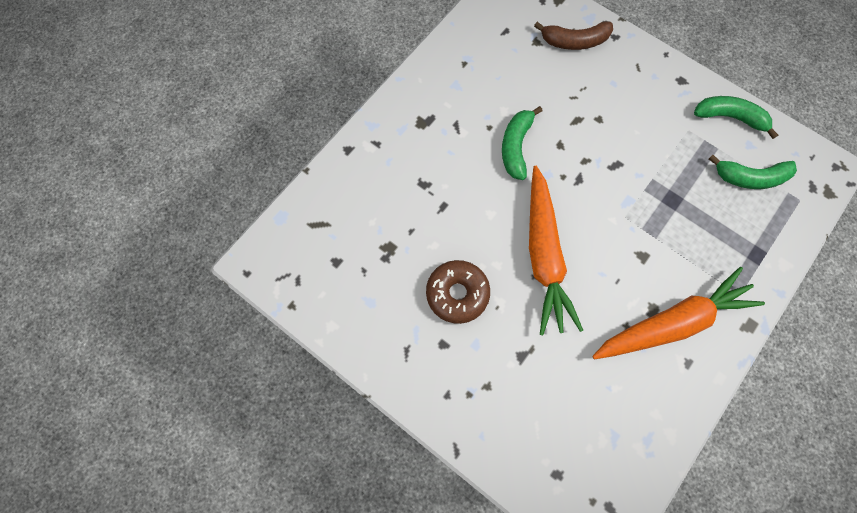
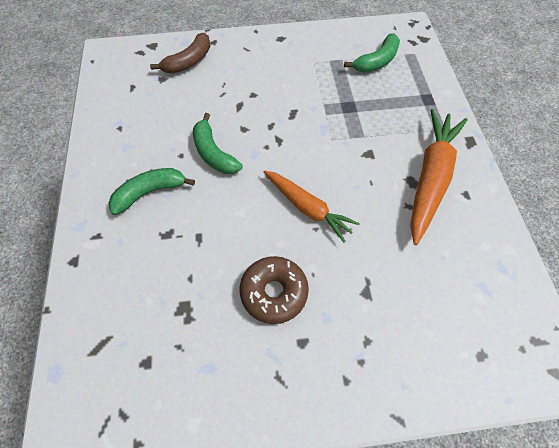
camera: 45 degrees left, 10 degrees down
orange carrot [529,166,583,335] -> orange carrot [264,170,360,242], size x0.65
green banana [694,96,778,139] -> green banana moved to [108,168,195,215]

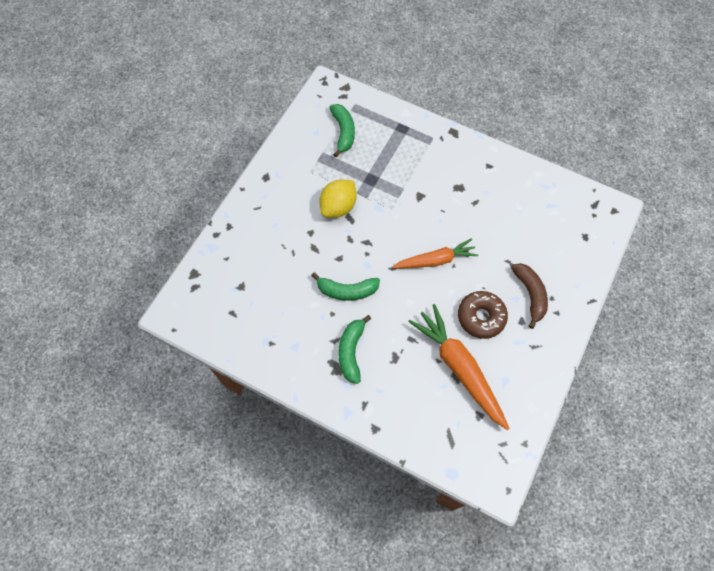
camera: 55 degrees left, 5 degrees up
brown banana [150,33,211,74] -> brown banana moved to [512,263,548,329]
orange carrot [410,109,467,245] -> orange carrot moved to [408,304,510,430]
none -> yellow lemon [319,179,357,218]

